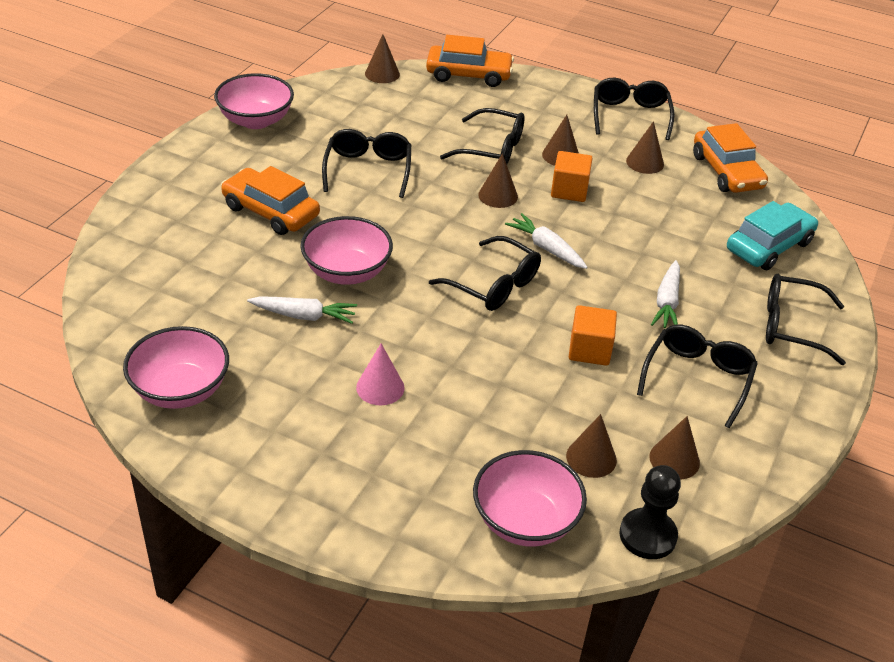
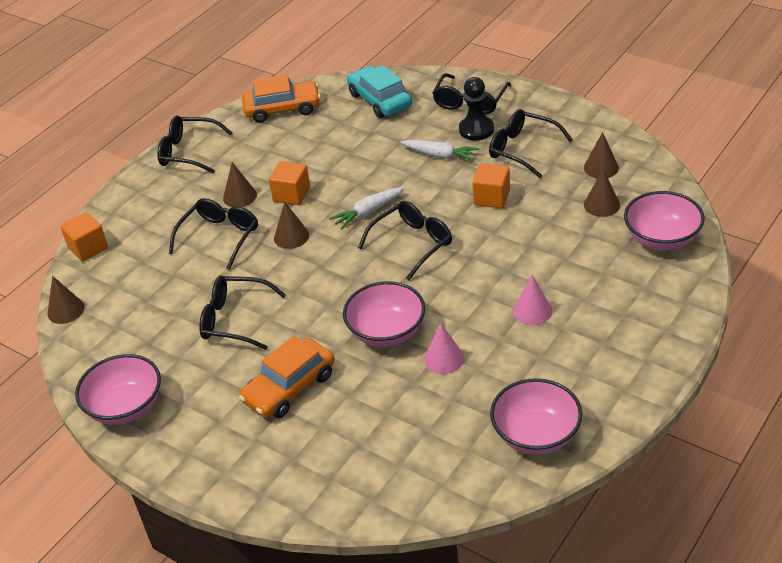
camera: 75 degrees left, 0 degrees up
white carrot [247,296,357,324] -> pink cone [424,323,464,374]
orange car [426,35,514,87] -> orange cube [60,212,108,262]
black pawn [620,465,681,559] -> black pawn moved to [459,77,494,141]
brown cone [626,121,664,174] -> none

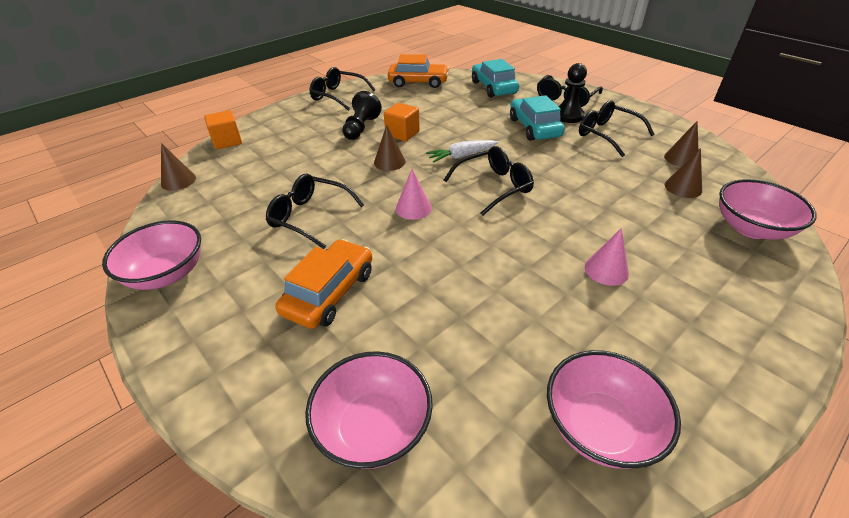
camera: 10 degrees right, 0 degrees up
black glasses [169,198,258,270] -> none
brown cone [223,162,257,207] -> black pawn [342,91,382,140]
orange car [239,336,335,418] -> orange car turned 150 degrees clockwise [275,239,372,329]
pink bowl [343,281,425,347] -> pink bowl moved to [305,351,433,469]
white carrot [400,140,480,161] -> turquoise car [510,95,565,141]
pink cone [424,323,464,374] -> pink cone moved to [396,169,432,220]
orange cube [472,163,510,208] -> none

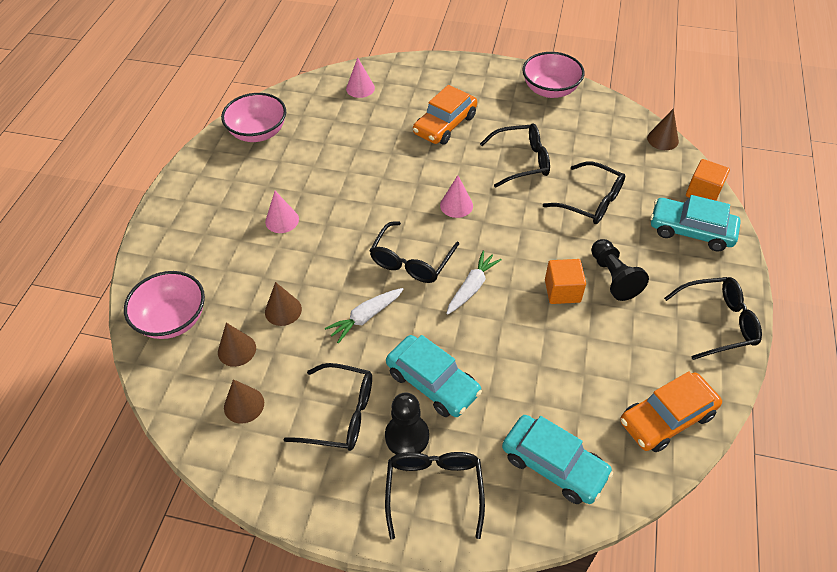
camera: 145 degrees right, 10 degrees up
orange car [275,239,372,329] -> orange car turned 45 degrees clockwise [413,85,477,145]
pink bowl [305,351,433,469] -> pink cone [346,57,375,98]
brown cone [374,125,406,171] -> brown cone moved to [265,282,302,326]
none -> white carrot [325,288,404,344]
none -> black glasses [543,162,625,224]
none -> turquoise car [650,195,741,251]

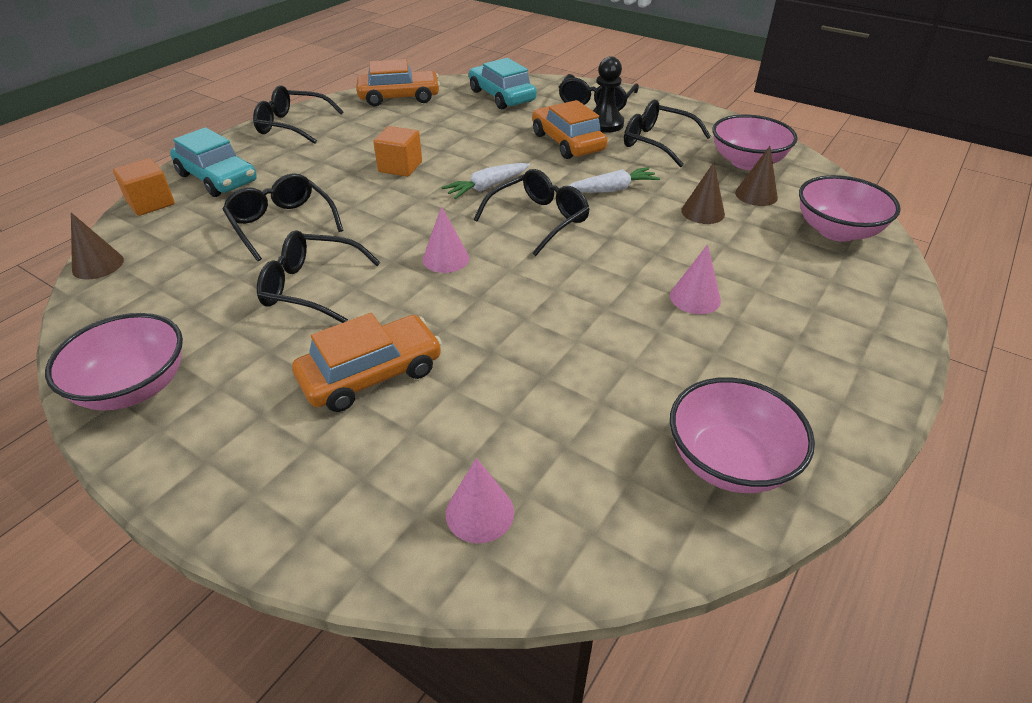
camera: 160 degrees left, 10 degrees down
brown cone [224,379,264,424] -> pink bowl [712,115,798,170]
turquoise car [386,335,482,417] -> orange car [532,100,608,159]
black pawn [591,239,649,301] -> none

